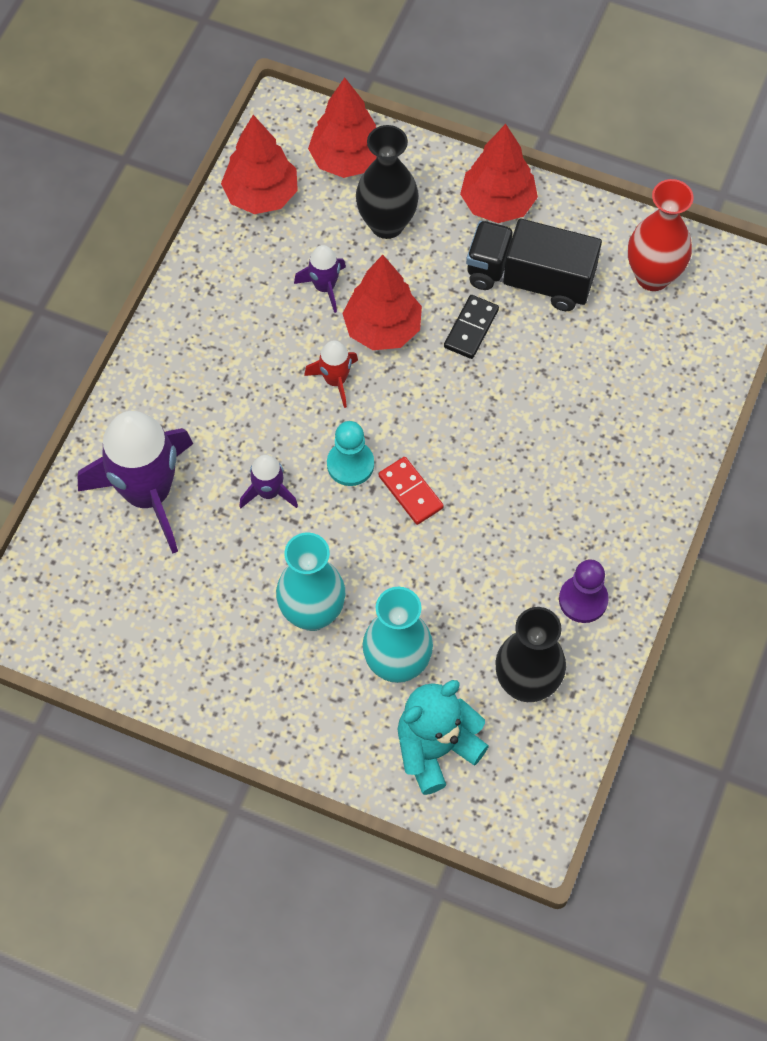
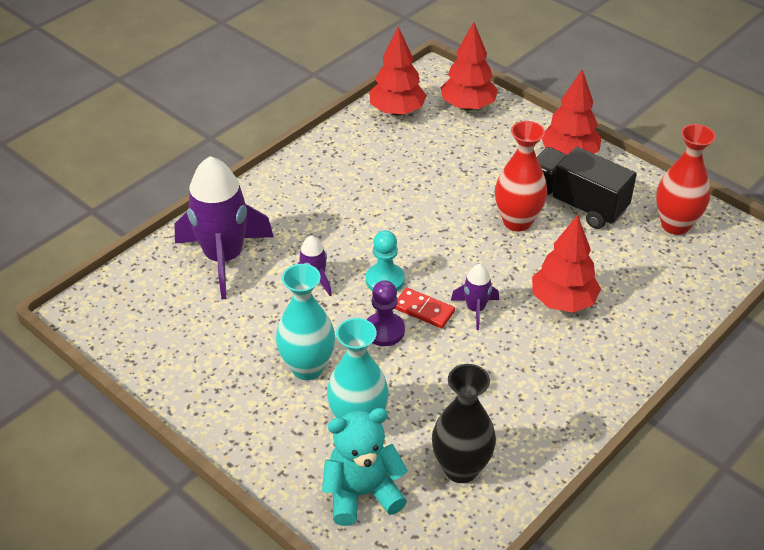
camera: 20 degrees right, 20 degrees down
purple rocket [294,245,346,313] -> purple rocket moved to [451,264,499,330]
red rocket [304,340,358,408] -> none
red tree [342,255,422,350] -> red tree moved to [532,215,601,313]
black vase [356,125,419,239] -> none
red domino [379,457,444,525] -> red domino turned 45 degrees counterclockwise [394,288,455,328]
black domino [444,295,499,359] -> red vase [495,121,547,232]
purple pawn [559,559,609,623] -> purple pawn moved to [367,280,405,346]

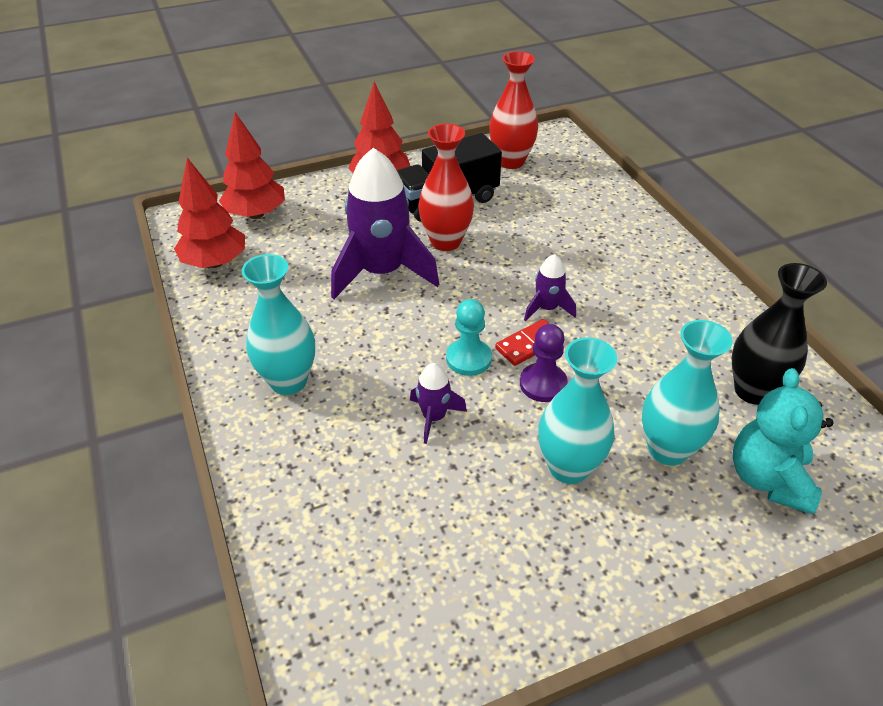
camera: 65 degrees left, 0 degrees up
purple rocket [175,156,274,300] -> purple rocket moved to [331,148,439,299]
red tree [532,215,601,313] -> none
none -> turquoise vase [242,254,315,395]

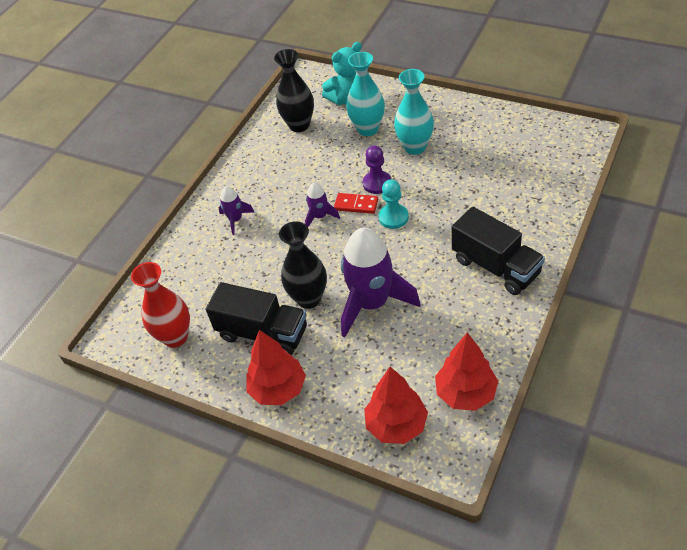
camera: 125 degrees left, 5 degrees up
turquoise vase [242,254,315,395] -> black truck [452,207,545,295]
purple rocket [410,363,467,444] -> purple rocket moved to [219,186,254,235]
red vase [418,123,474,251] -> black vase [279,221,327,309]

